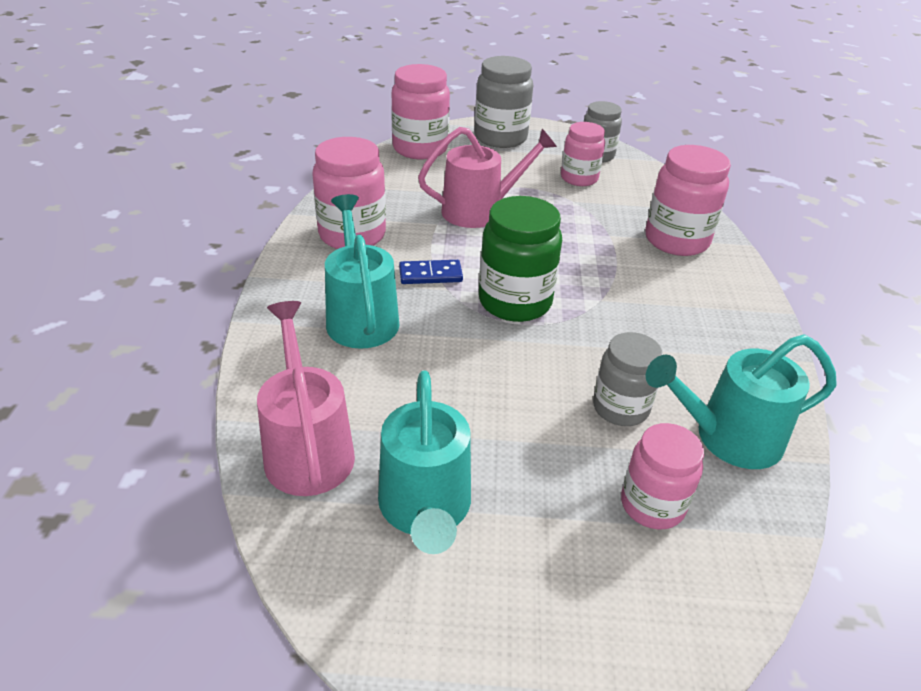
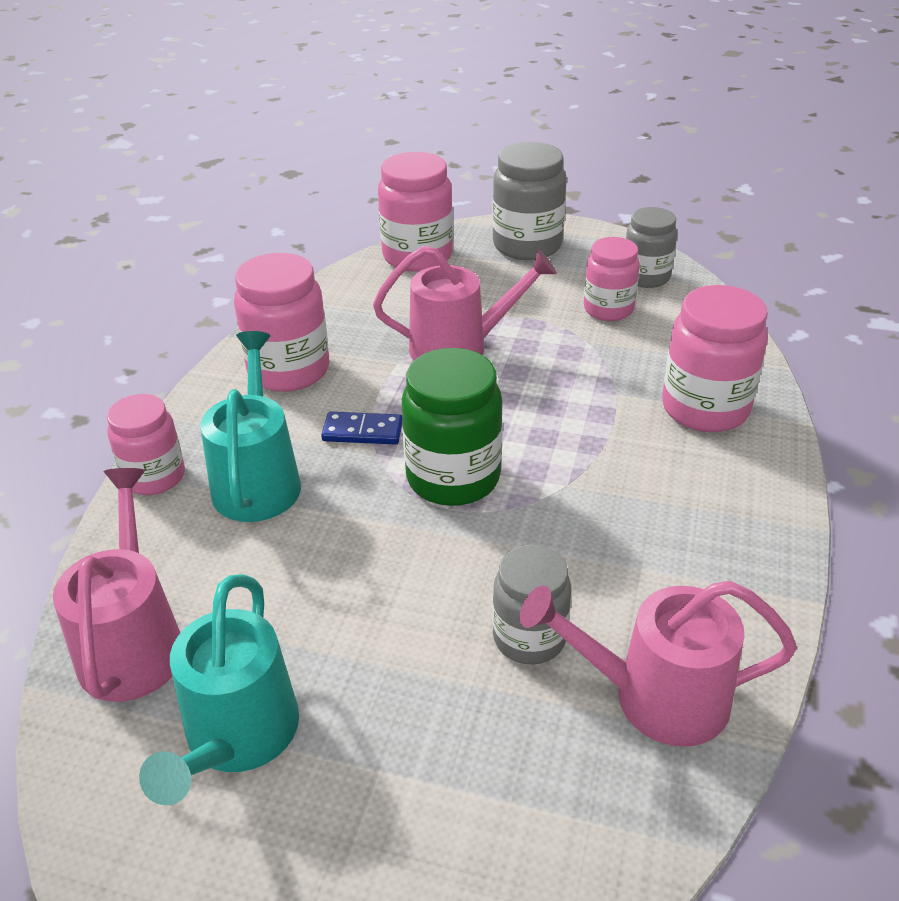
camera: 15 degrees right, 0 degrees up
pink jar [621,423,704,530] -> pink jar moved to [107,394,185,495]
turquoise watering can [646,335,837,469] -> pink watering can [520,581,797,747]

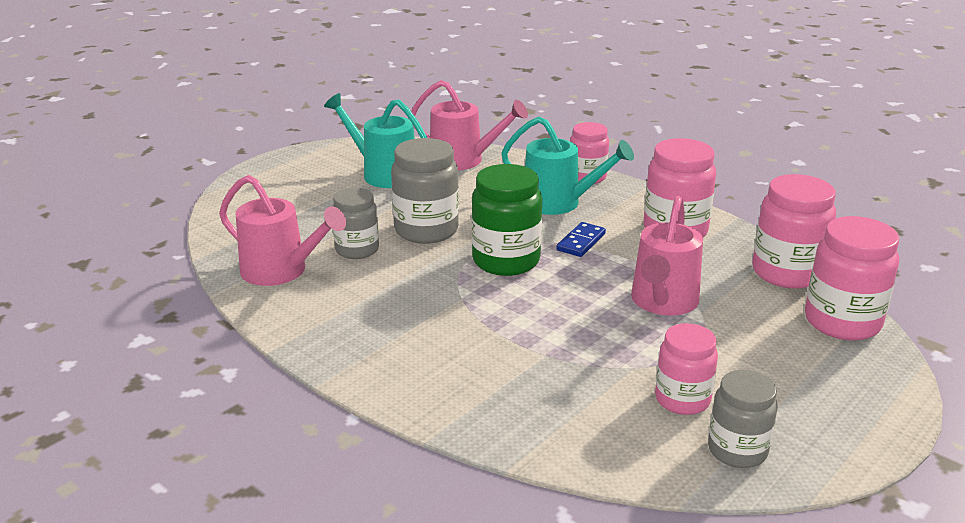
camera: 115 degrees right, 10 degrees down
grey jar [492,142,567,260] -> grey jar moved to [391,138,459,244]
pink watering can [520,581,797,747] -> pink watering can turned 90 degrees clockwise [219,175,346,286]
pink jar [662,285,768,432] -> pink jar moved to [752,174,836,289]

